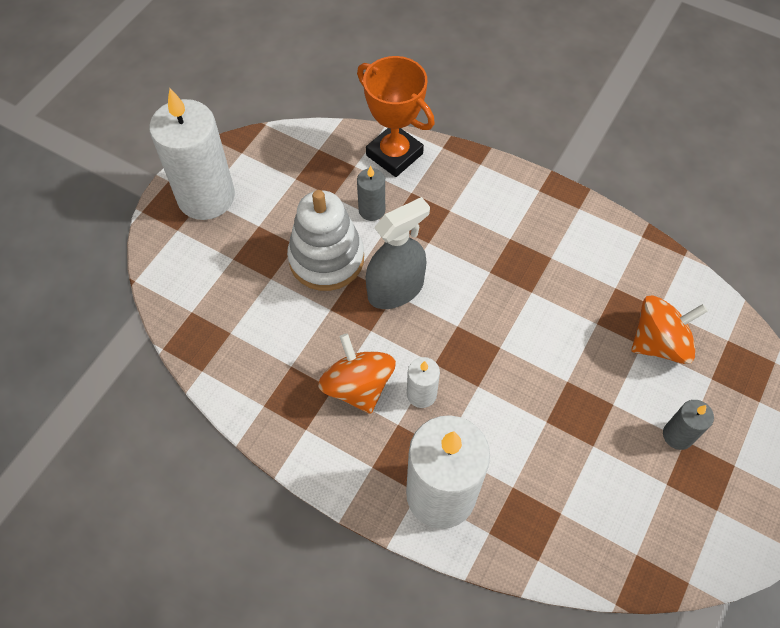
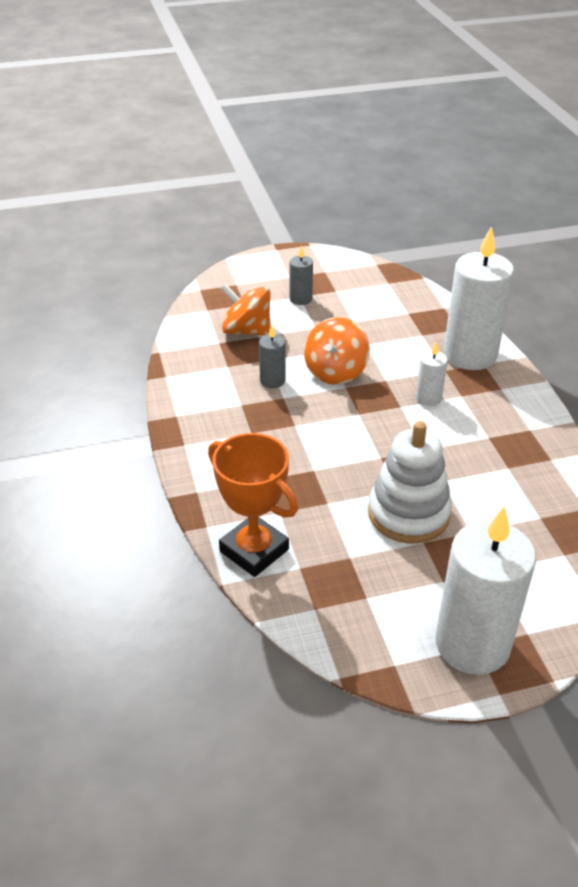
camera: 135 degrees left, 20 degrees down
orange spinning top [318,333,396,414] -> orange spinning top moved to [304,317,370,385]
orange trophy [357,56,435,177] -> orange trophy turned 45 degrees counterclockwise [208,433,298,577]
grey candle [357,166,385,221] -> grey candle moved to [259,325,285,388]
grey spray bottle [366,197,430,309] -> none

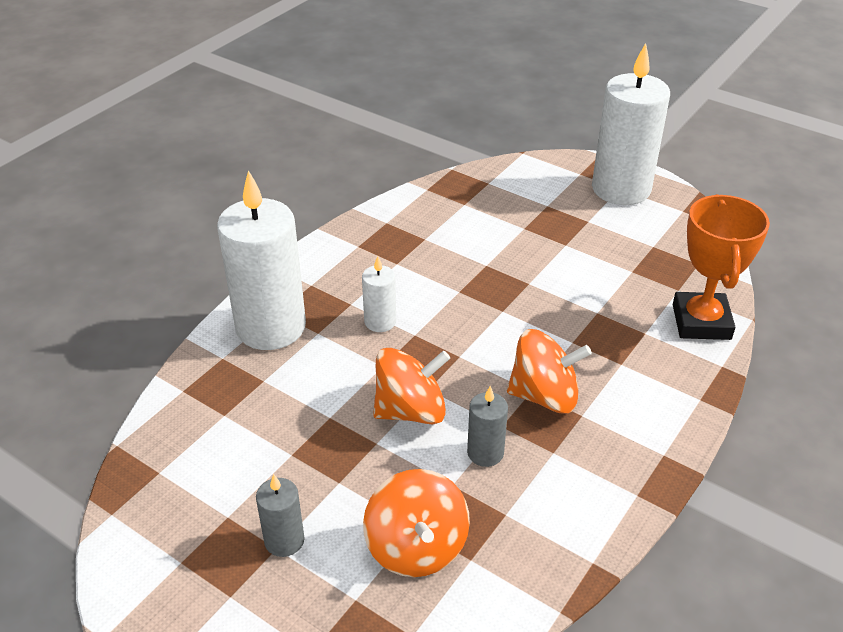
camera: 130 degrees left, 0 degrees up
white stacking toy [368,421,452,544] -> none
none -> orange spinning top [507,329,592,414]

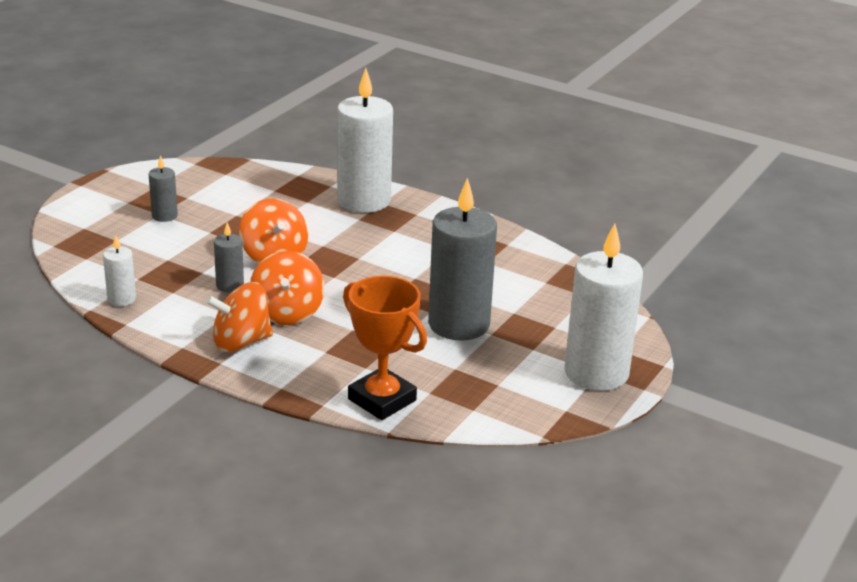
camera: 85 degrees right, 10 degrees down
white candle [362,256,396,332] -> white candle moved to [103,235,136,306]
orange spinning top [363,469,470,577] -> orange spinning top moved to [206,282,273,352]
orange trophy [673,194,770,340] -> orange trophy turned 45 degrees clockwise [343,276,427,420]
none -> grey candle [428,178,497,340]

